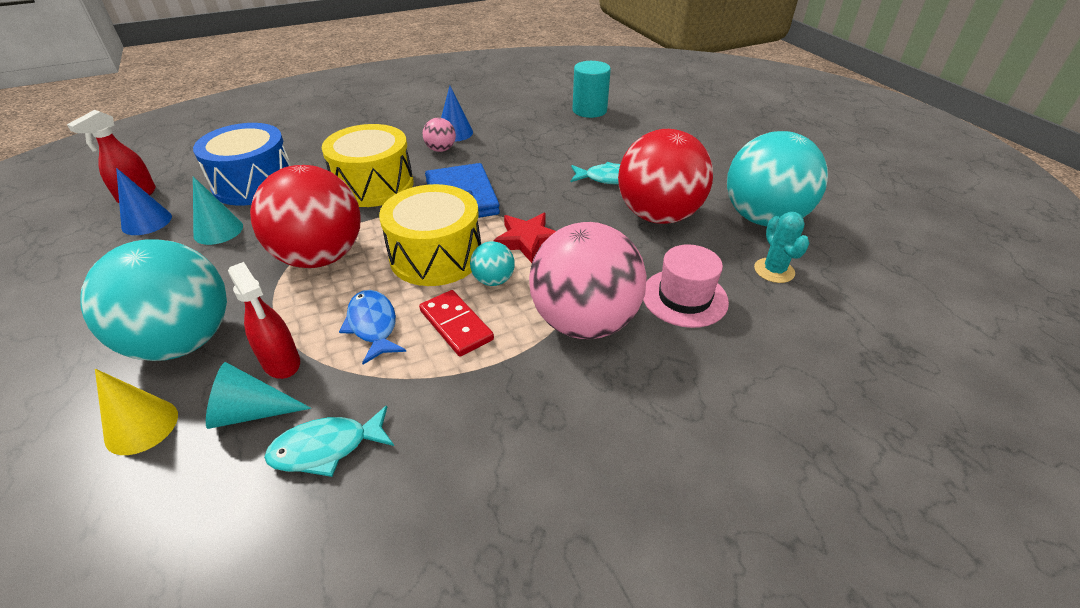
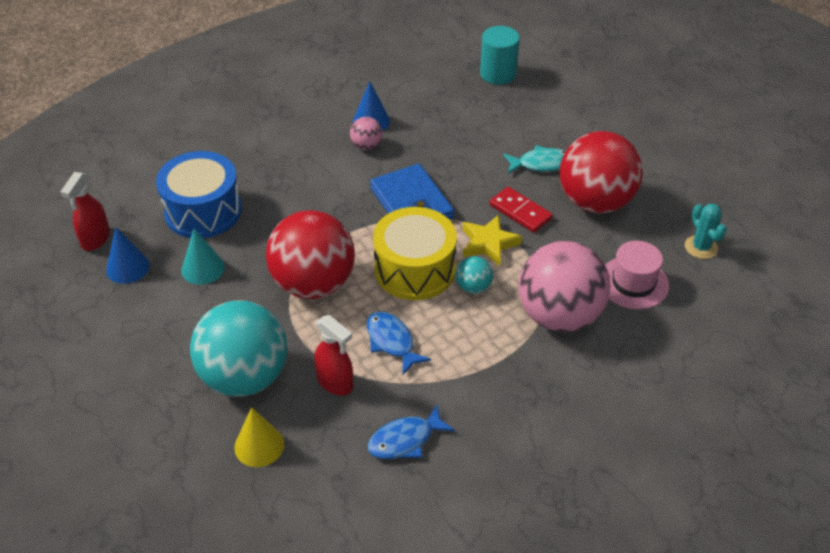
camera: 10 degrees left, 5 degrees up
turquoise cone [206,362,311,429] -> none
turquoise fish [264,405,394,477] -> blue fish [367,405,455,459]
yellow drum [322,124,413,207] -> none
red domino [419,290,494,356] -> red domino moved to [490,187,553,233]
red star [494,213,556,263] -> yellow star [463,215,522,266]
turquoise ball [727,131,828,226] -> none

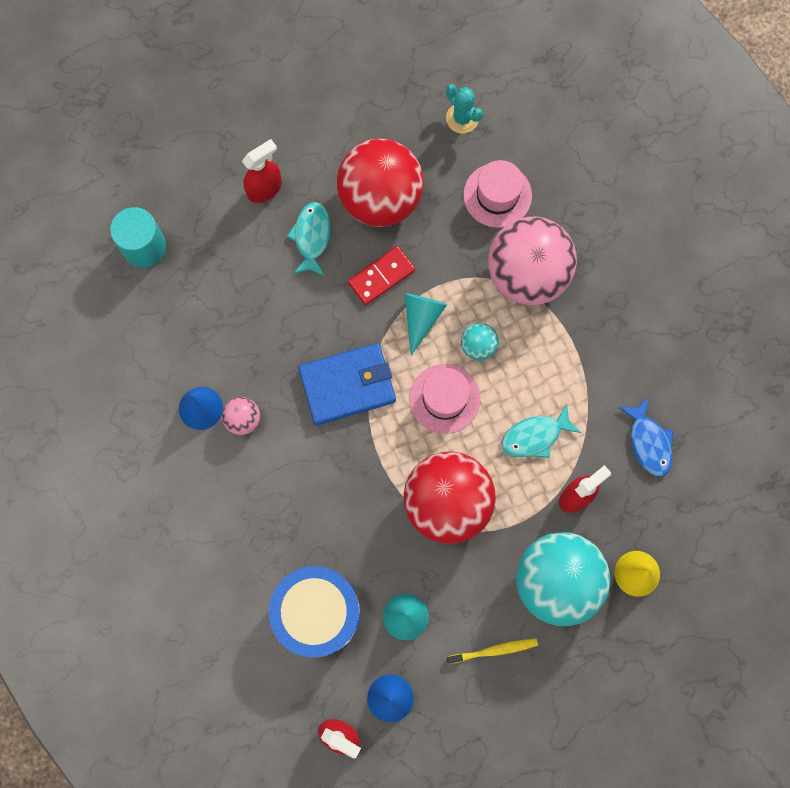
camera: 80 degrees left, 30 degrees up
blue fish [367,311,431,375] -> turquoise fish [501,404,581,458]
yellow drum [373,207,457,300] -> pink hat [409,364,480,434]
yellow star [463,215,522,266] -> turquoise cone [405,293,447,356]
turquoise cactus [685,204,727,259] -> turquoise cactus turned 60 degrees clockwise [446,84,483,133]
none -> red spray bottle [242,139,282,203]
none -> yellow toothbrush [447,639,538,664]

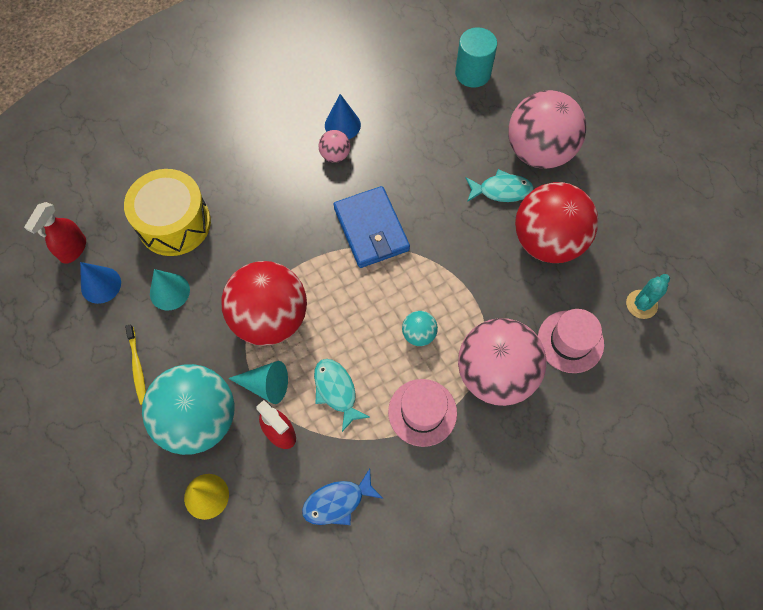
camera: 85 degrees right, 10 degrees down
red spray bottle [242,139,282,203] -> pink ball [508,90,587,169]
blue drum [269,566,360,657] -> yellow drum [124,169,211,256]
red domino [348,246,415,305] -> none
turquoise cone [405,293,447,356] -> turquoise cone moved to [228,361,288,404]
pink hat [409,364,480,434] -> pink hat moved to [388,379,457,447]

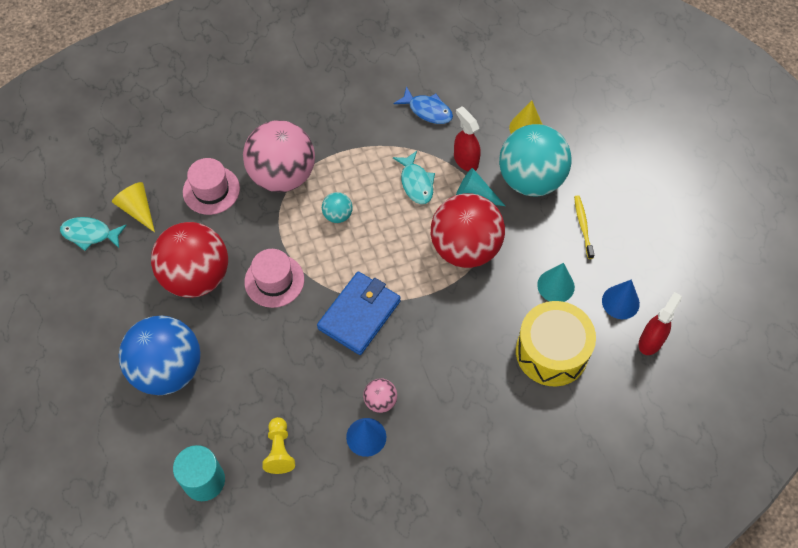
camera: 170 degrees left, 5 degrees down
blue fish [302,469,383,525] -> blue fish turned 45 degrees clockwise [394,86,453,124]
blue wallet [334,186,410,268] -> blue wallet turned 45 degrees clockwise [317,271,401,355]
pink hat [388,379,457,447] -> pink hat moved to [244,249,304,308]
turquoise fish [465,169,534,202] -> turquoise fish moved to [60,217,127,251]
pink ball [508,90,587,169] -> blue ball [119,315,200,395]
turquoise cactus [626,274,670,319] -> yellow cone [112,182,155,232]
none -> yellow pawn [262,417,295,474]

